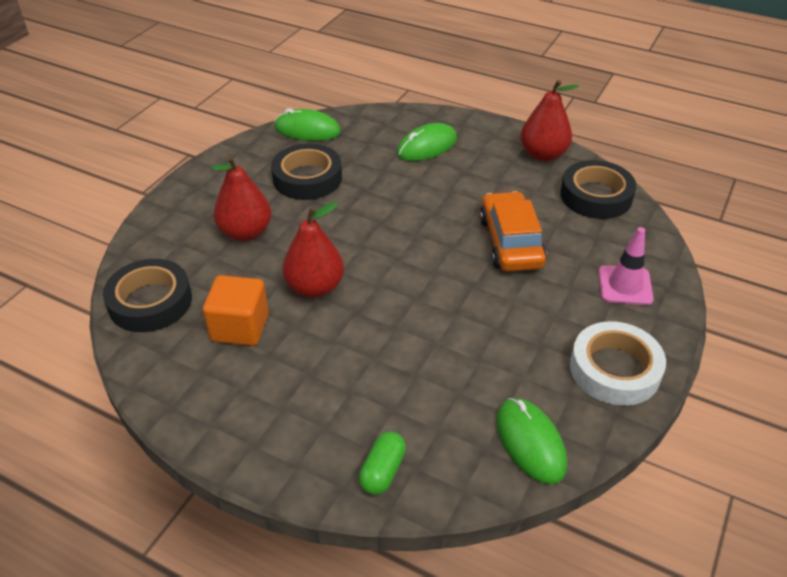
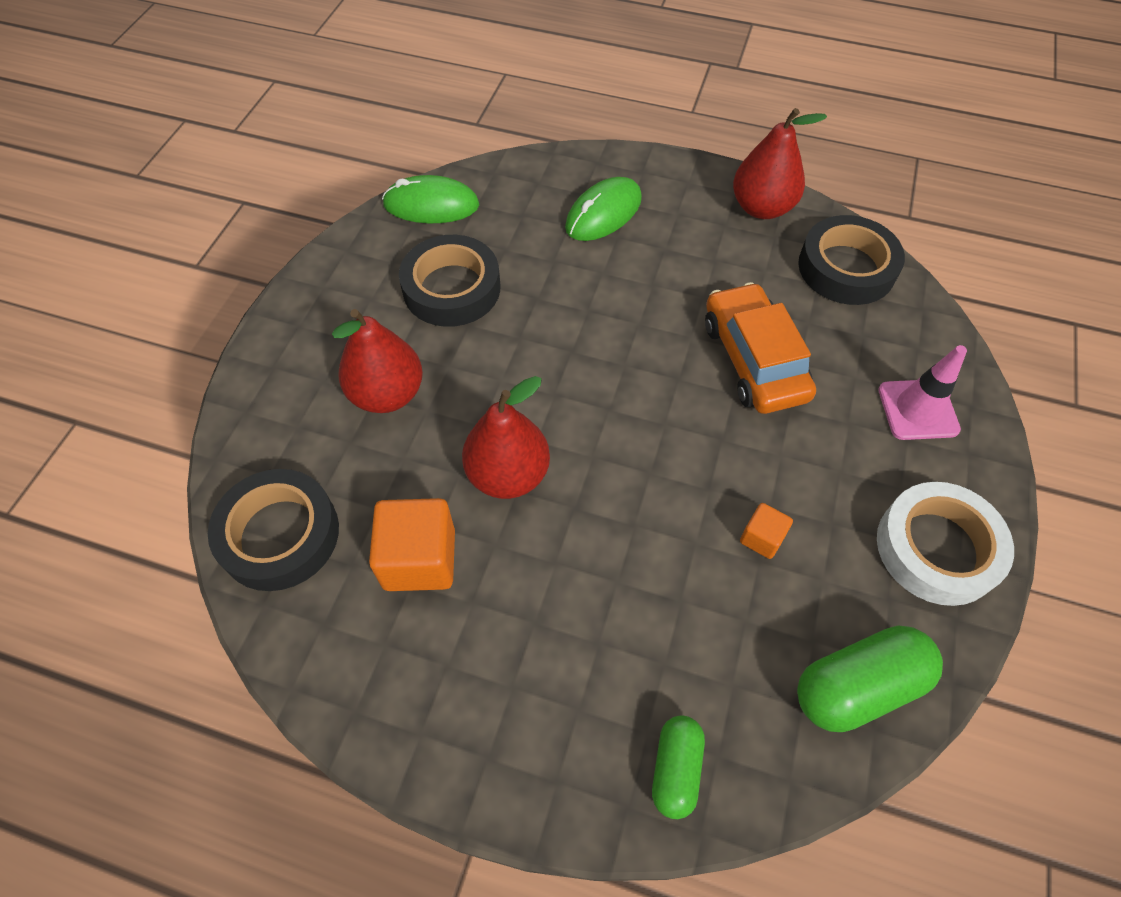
camera: 10 degrees left, 15 degrees up
green mouse [496,398,567,484] -> green capsule [797,626,943,732]
none -> orange cube [740,503,793,559]

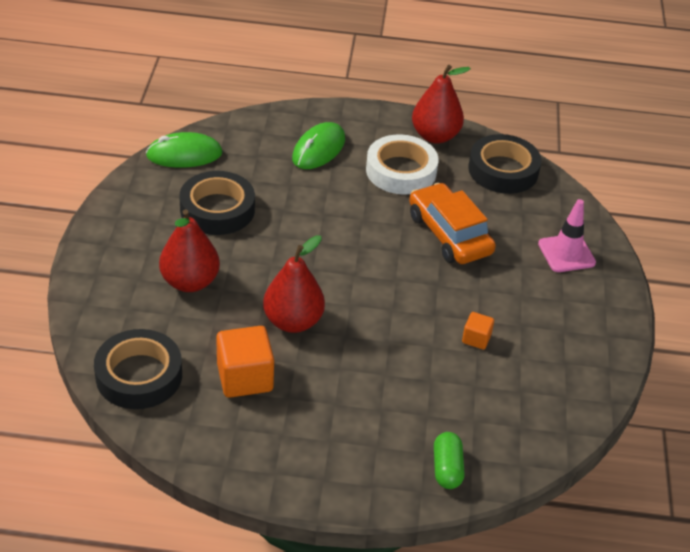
camera: 15 degrees left, 15 degrees down
green capsule [797,626,943,732] -> none
white tape [877,482,1014,606] -> white tape moved to [366,134,439,195]

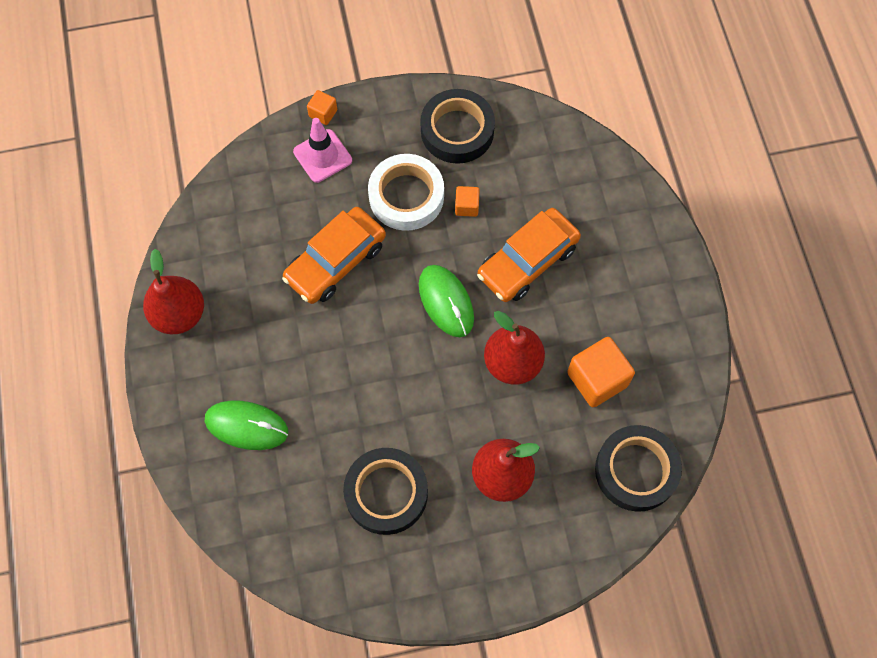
camera: 105 degrees left, 25 degrees up
green mouse [146,132,223,168] -> green mouse moved to [419,265,474,337]
white tape [366,134,439,195] -> white tape moved to [368,154,444,231]
green capsule [434,432,465,489] -> none
black tape [468,134,542,194] -> black tape moved to [420,89,495,164]
none -> orange cube [307,90,337,125]
none -> orange car [477,208,581,302]

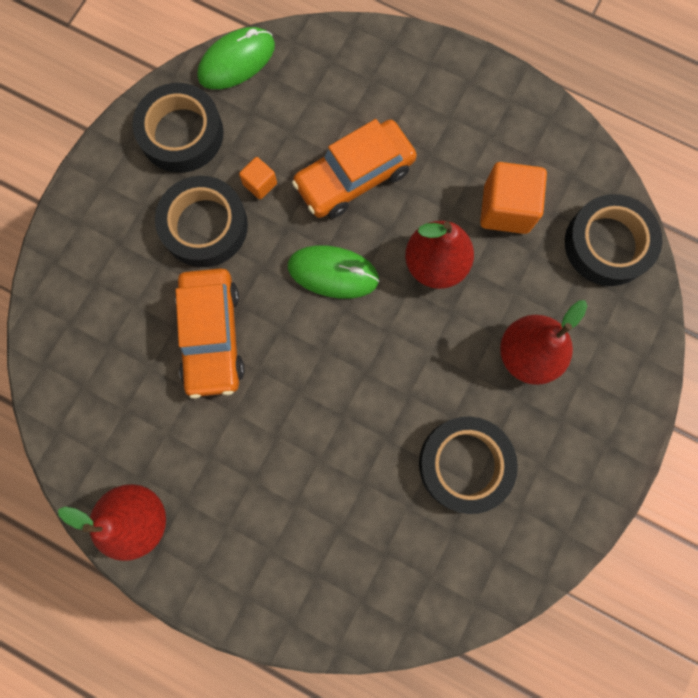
camera: 50 degrees left, 10 degrees up
green mouse [205,400,288,450] -> green mouse moved to [198,27,275,89]
pink traffic cone [293,118,352,183] -> none
orange cube [307,90,337,125] -> none
white tape [368,154,444,231] -> black tape [155,176,248,267]
orange car [477,208,581,302] -> orange car turned 60 degrees clockwise [292,119,417,219]

